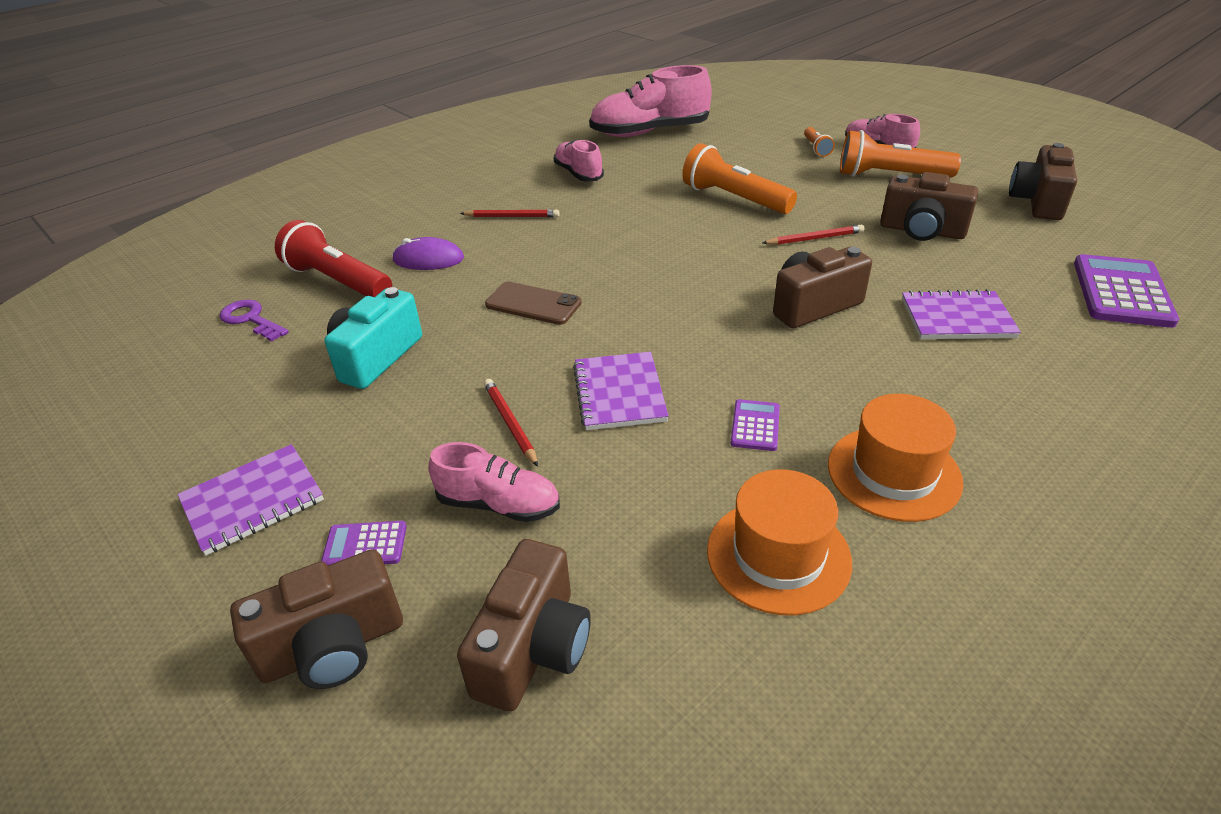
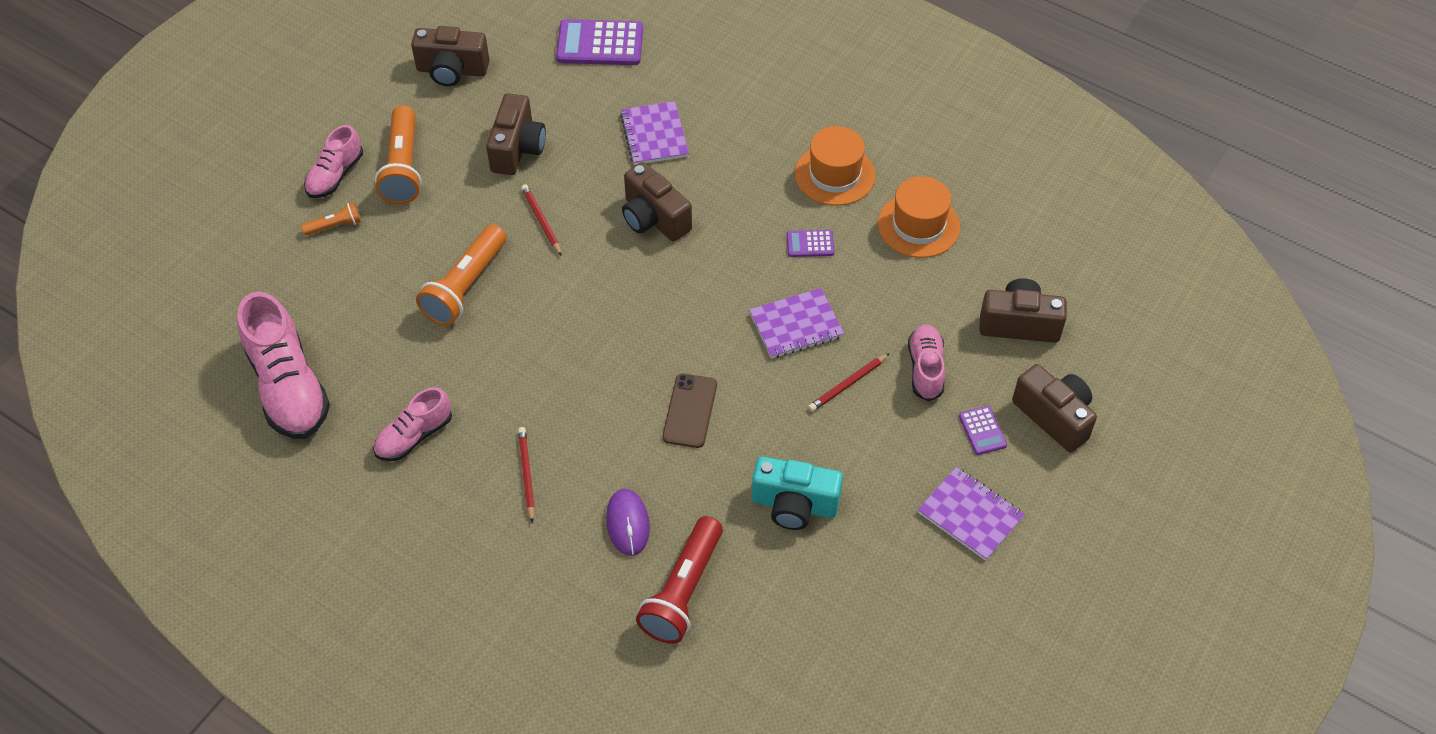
camera: 105 degrees left, 15 degrees up
purple key [220,299,289,342] -> none

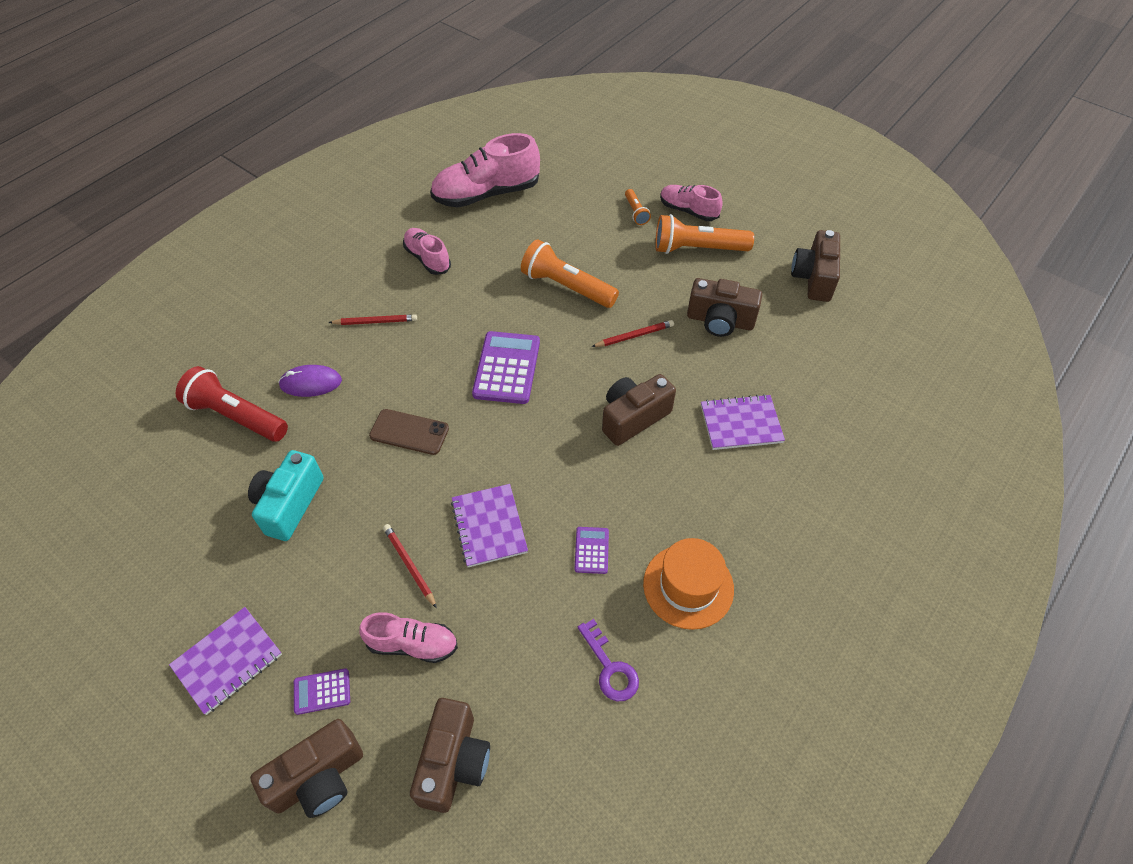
camera: 95 degrees right, 0 degrees up
purple calculator [556,19,643,65] -> purple calculator moved to [472,331,540,404]
orange hat [878,176,960,258] -> purple key [578,619,639,701]

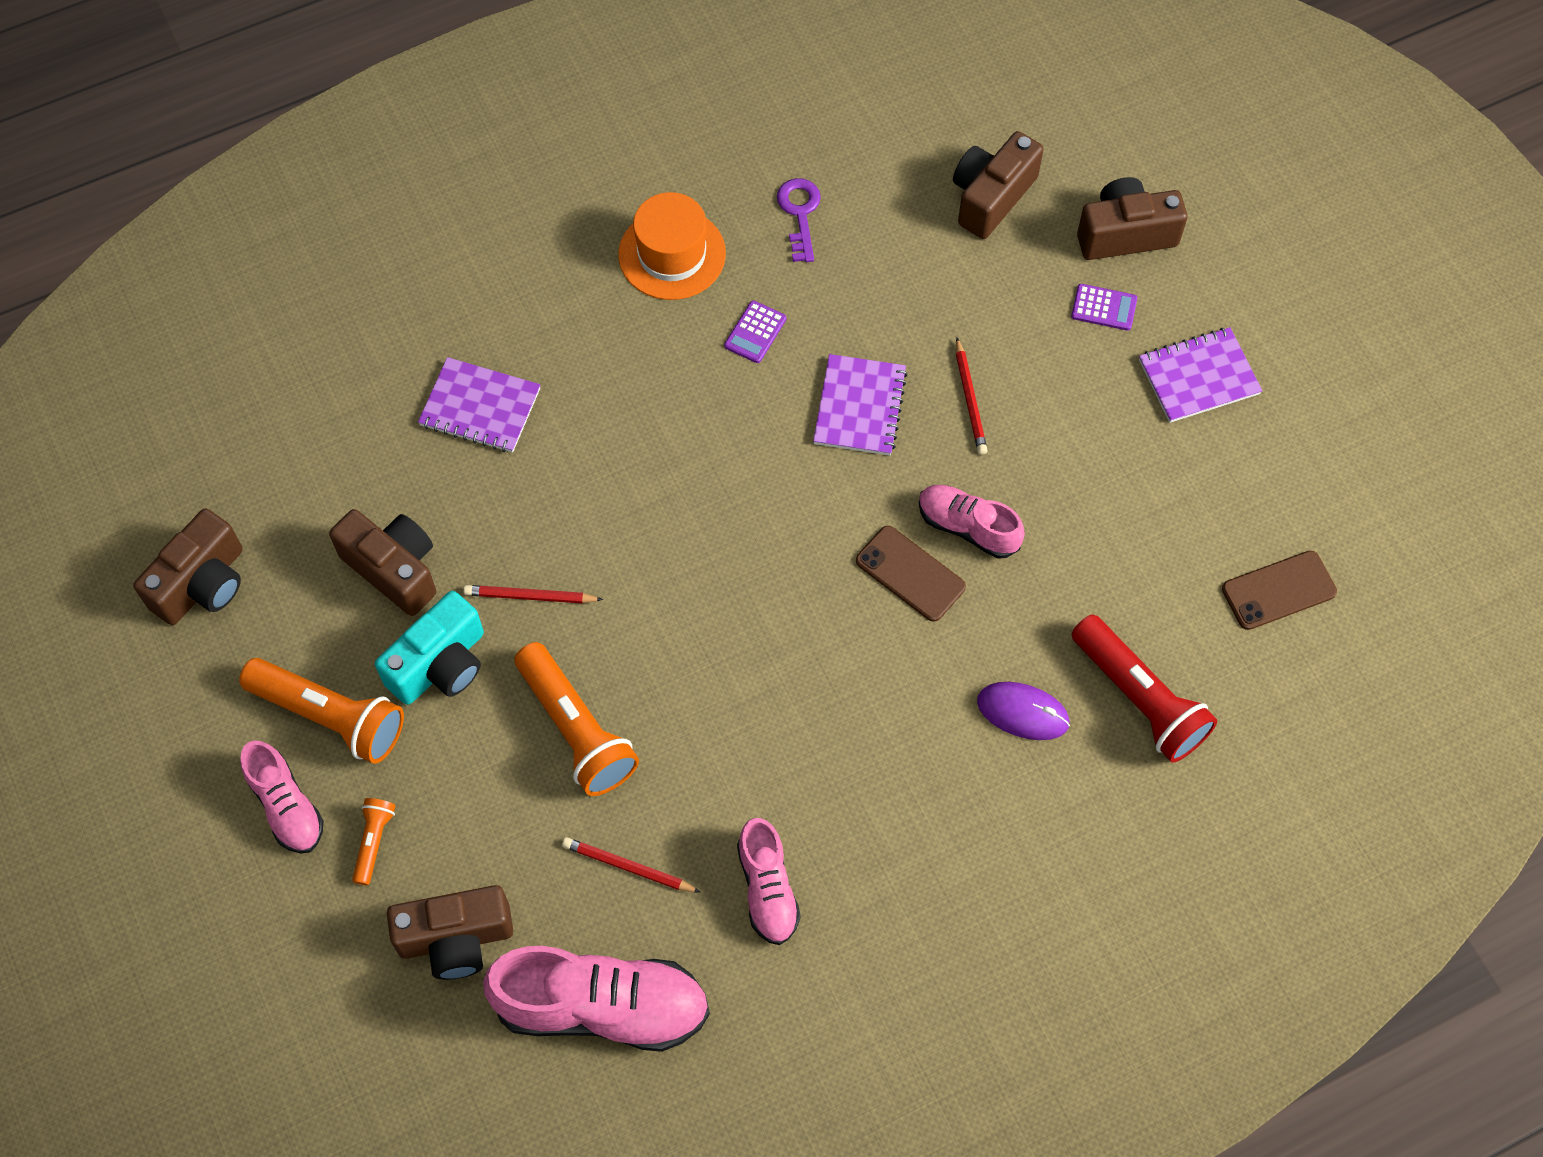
camera: 155 degrees left, 10 degrees up
turquoise camera [248,450,324,541] -> turquoise camera moved to [375,591,484,705]
red pencil [328,314,417,325] -> red pencil moved to [562,837,701,893]
pink shoe [359,612,458,663] -> pink shoe moved to [919,485,1025,559]
purple calculator [472,331,540,404] -> none
brown camera [602,374,676,446] -> brown camera moved to [387,885,513,980]
none -> brown phone [1222,551,1337,630]

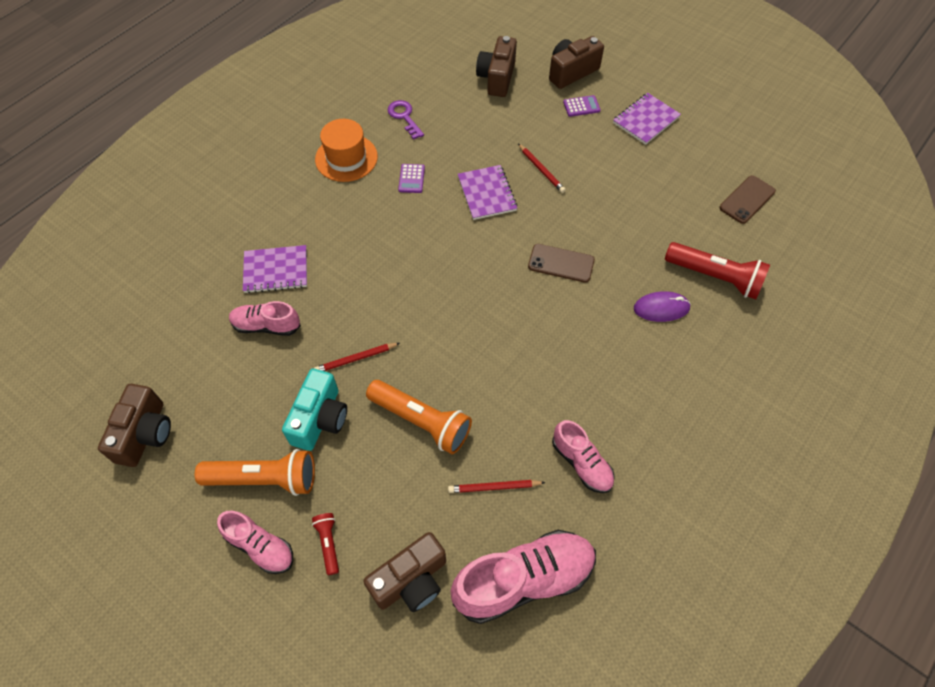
camera: 25 degrees left, 5 degrees down
brown camera [329,509,436,616] -> none
orange flashlight [352,798,396,885] -> red flashlight [312,513,339,575]
pink shoe [919,485,1025,559] -> pink shoe moved to [229,301,301,336]

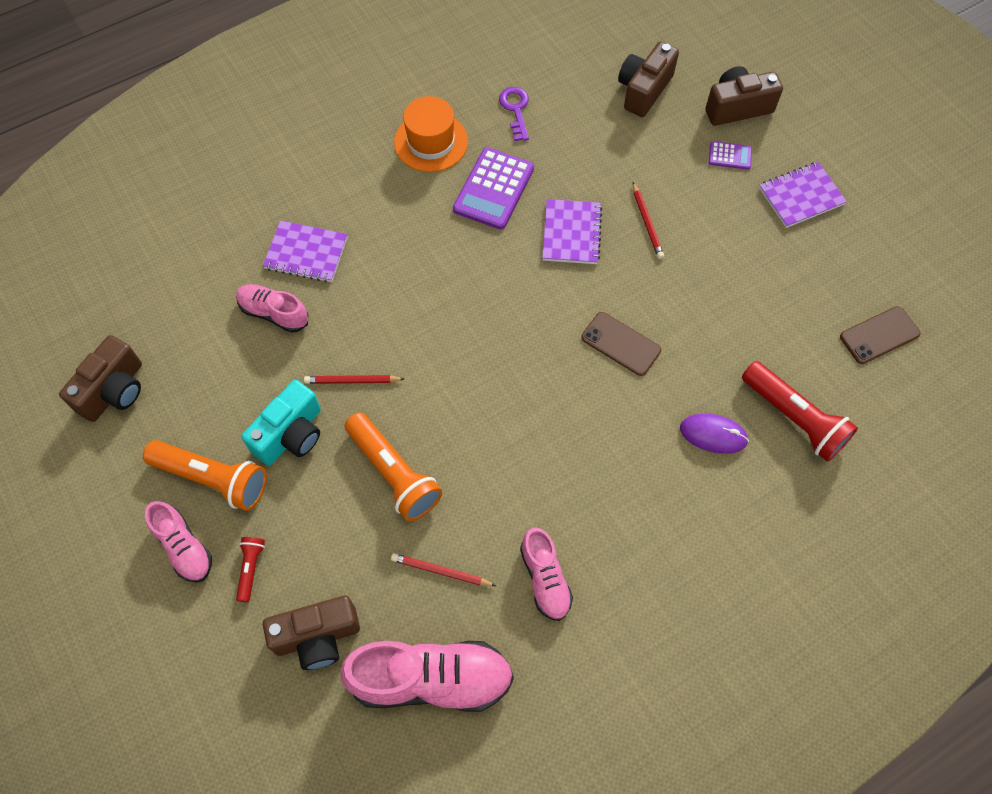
camera: 20 degrees right, 5 degrees up
purple calculator [398,164,425,193] -> purple calculator [453,147,534,230], size x1.98

